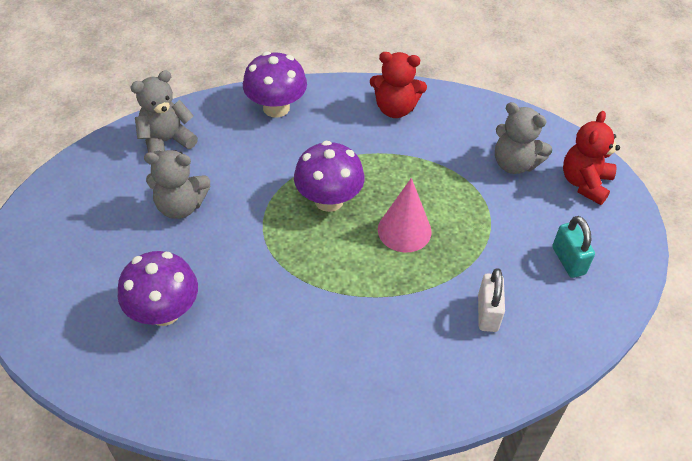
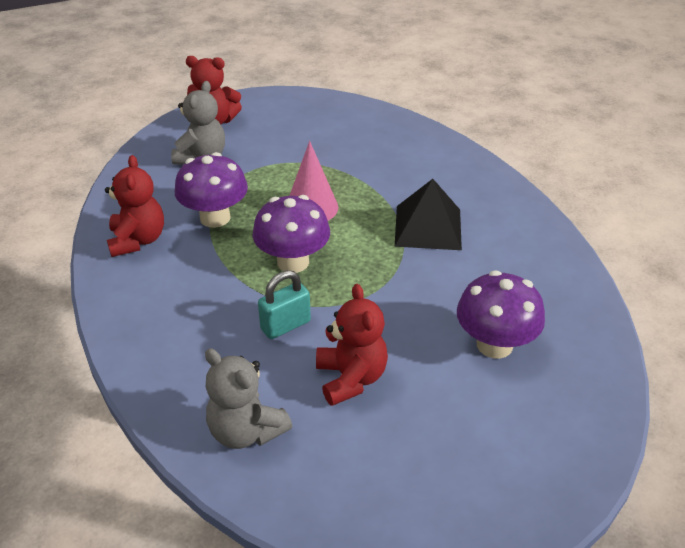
camera: 105 degrees left, 10 degrees down
grey teddy bear [144,150,210,219] -> red teddy bear [316,284,388,406]
purple mushroom [243,51,307,117] -> purple mushroom moved to [175,152,248,228]
white padlock [478,268,505,332] -> none
turquoise padlock [552,216,595,278] -> turquoise padlock moved to [258,270,311,339]
none -> black pyramid [395,179,462,250]

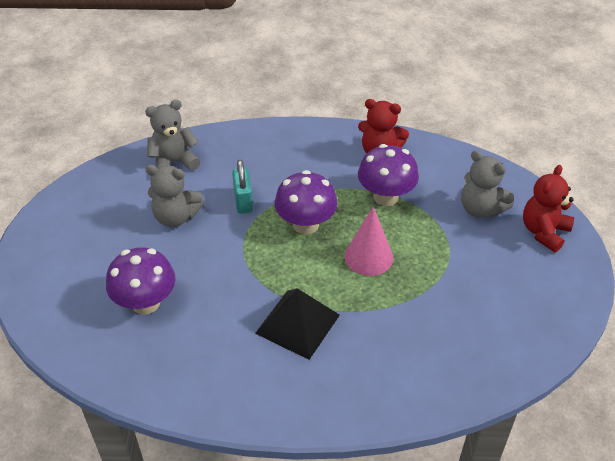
camera: 115 degrees right, 5 degrees up
red teddy bear [316,284,388,406] -> grey teddy bear [145,165,204,227]

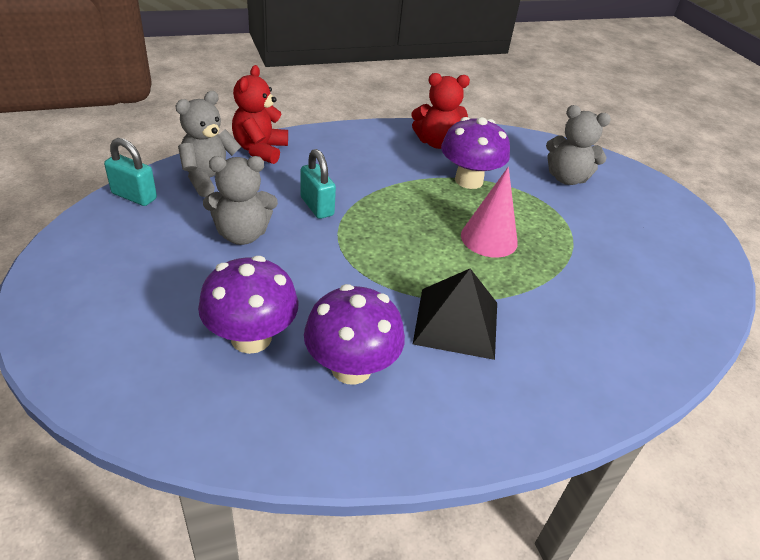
camera: 25 degrees left, 5 degrees down
purple mushroom [275,170,338,234] -> purple mushroom moved to [304,284,405,385]
red teddy bear [523,165,574,252] -> red teddy bear moved to [232,65,288,164]
none -> turquoise padlock [104,138,157,206]

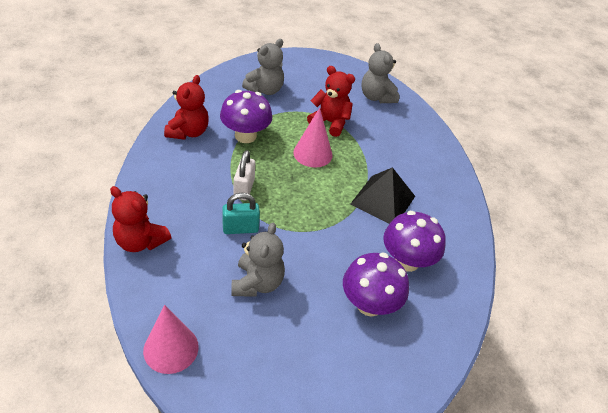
camera: 70 degrees left, 5 degrees up
turquoise padlock [104,138,157,206] -> pink cone [143,305,199,374]
grey teddy bear [175,91,242,197] -> grey teddy bear moved to [362,43,399,103]
none -> white padlock [234,150,255,200]
none -> red teddy bear [307,66,355,137]

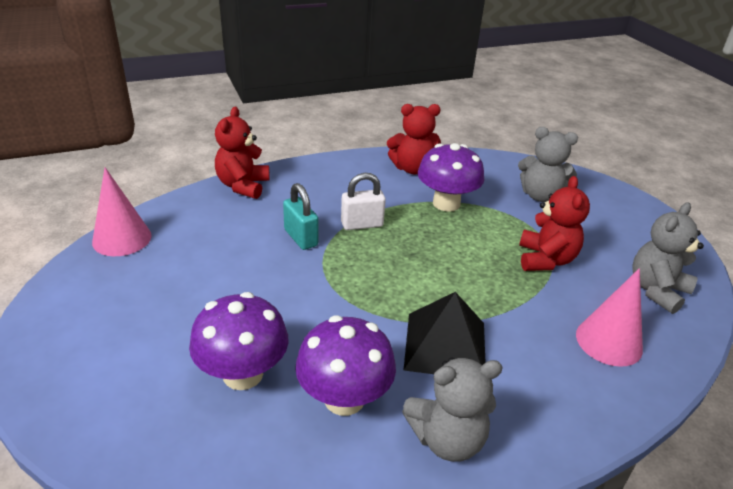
camera: 70 degrees right, 10 degrees down
grey teddy bear [231,222,285,297] -> grey teddy bear moved to [402,358,503,462]
pink cone [293,108,332,167] -> pink cone moved to [576,268,643,367]

